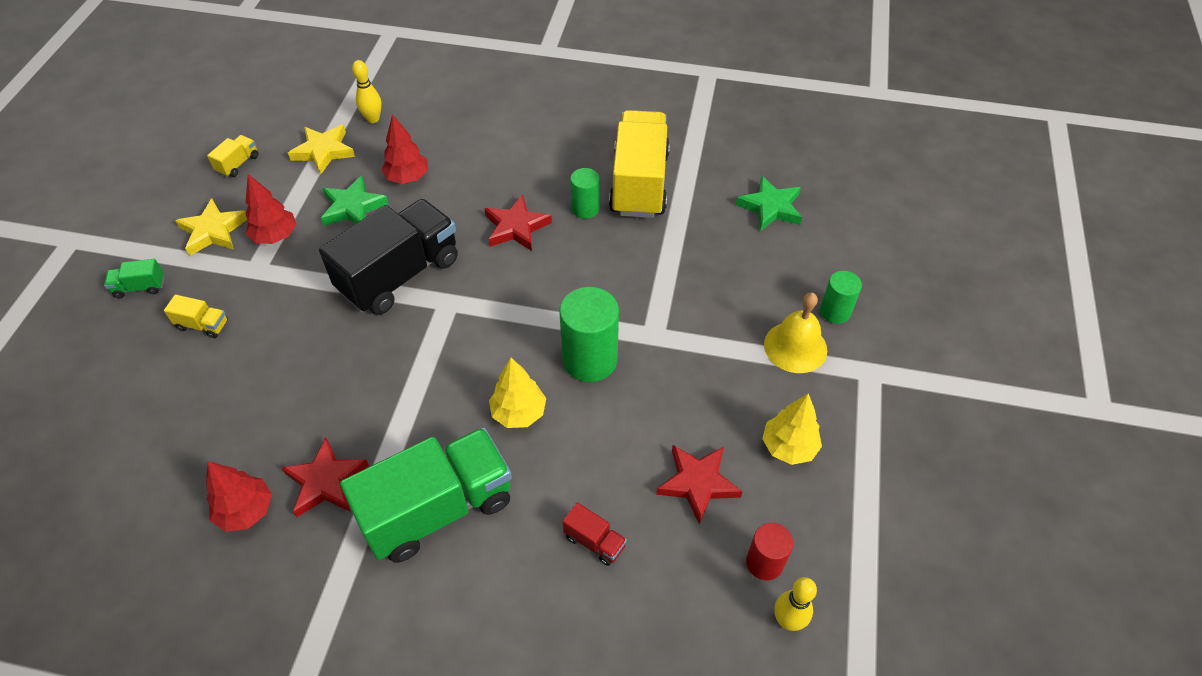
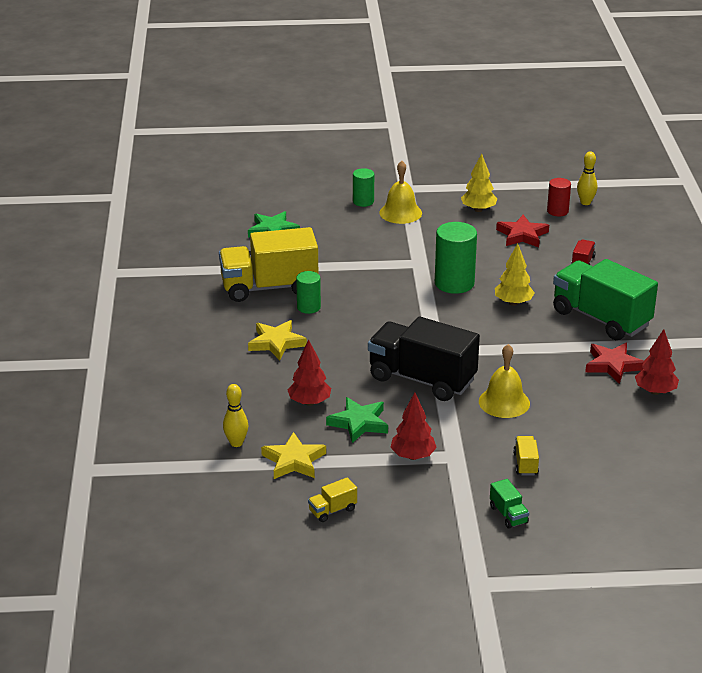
camera: 105 degrees left, 20 degrees down
yellow star [175,199,247,256] -> yellow star moved to [248,320,307,360]
yellow truck [207,135,258,177] -> yellow truck turned 45 degrees counterclockwise [308,477,357,522]
red star [484,194,552,251] -> none
none -> yellow bell [479,344,530,418]

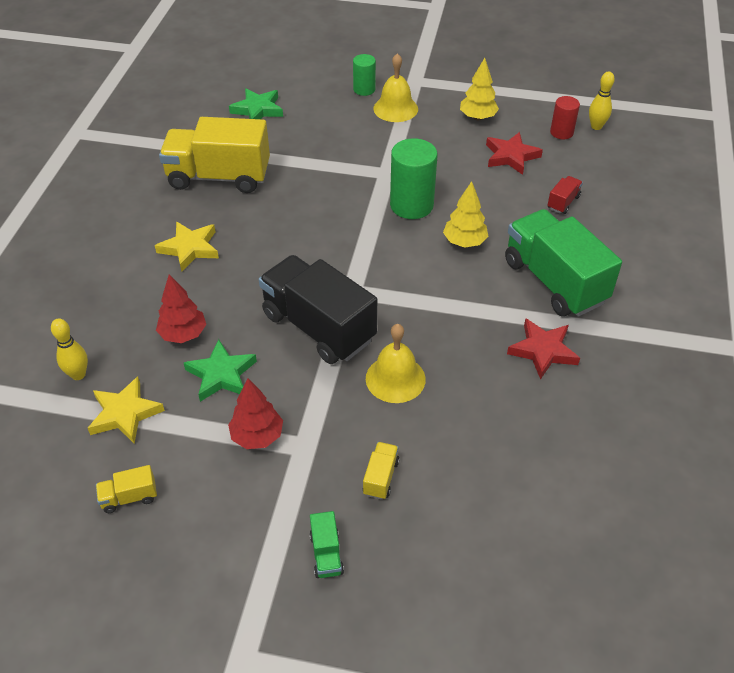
camera: 15 degrees right, 15 degrees up
green cylinder [296,271,321,314] -> none
red tree [635,329,679,395] -> none

